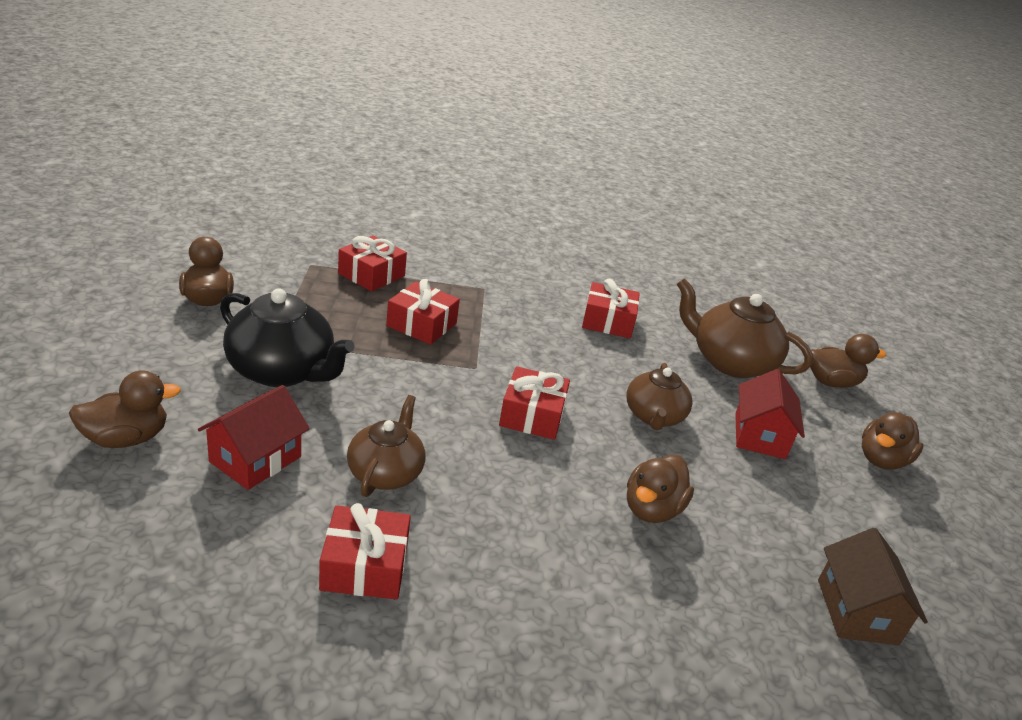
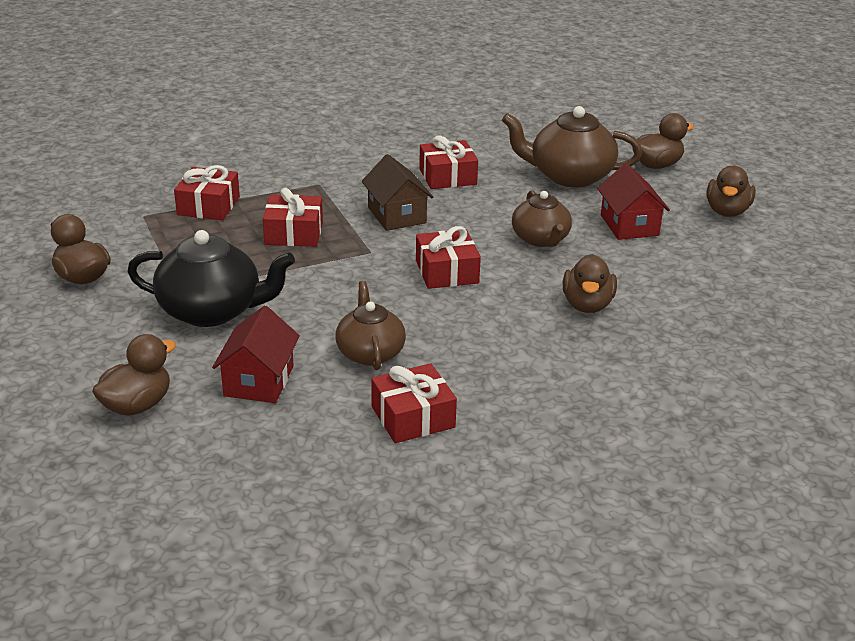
camera: 20 degrees left, 0 degrees up
brown house [818,528,928,645] -> brown house moved to [362,154,434,231]

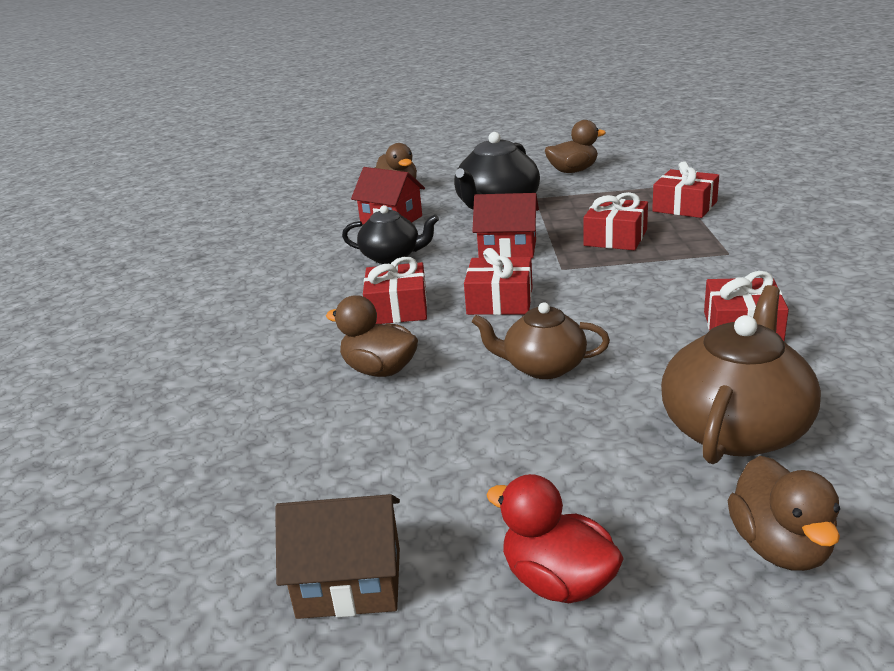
camera: 115 degrees right, 5 degrees down
brown teapot [336,281,406,370] -> black teapot [342,205,439,264]
brown house [362,154,434,231] -> brown house moved to [275,494,400,619]
red gift [371,363,457,443] -> red gift moved to [363,257,427,324]
red house [597,163,670,240] -> red house moved to [472,193,539,258]
brown duck [706,166,756,217] -> red duck [486,474,624,603]

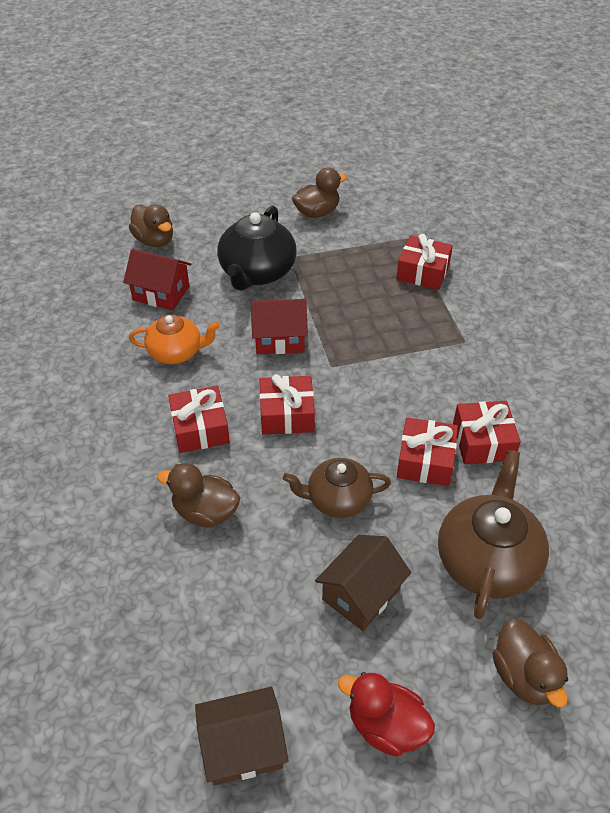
camera: 15 degrees left, 20 degrees up
black teapot [342,205,439,264] -> orange teapot [129,314,220,364]
red gift [583,192,648,250] -> red gift moved to [397,417,458,486]
none -> brown house [315,535,411,631]

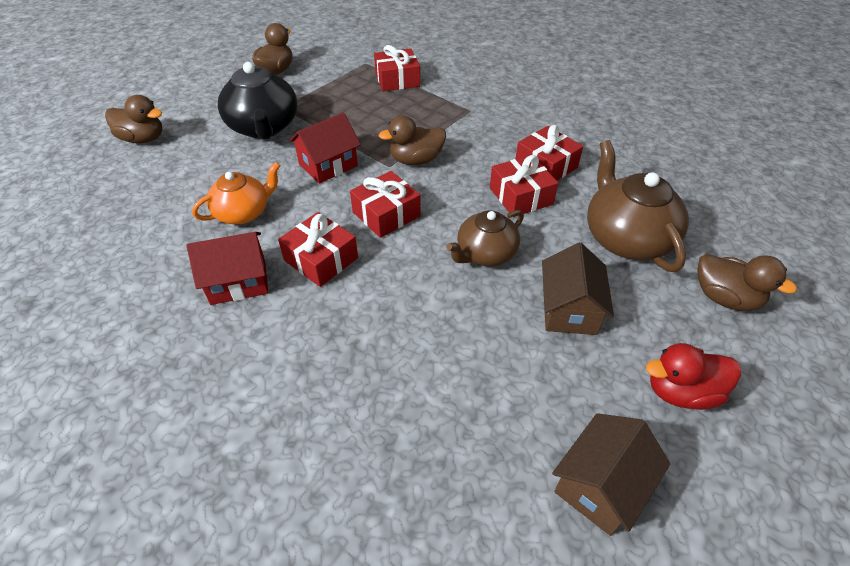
camera: 35 degrees left, 0 degrees up
red house [123,249,191,310] -> red house moved to [186,232,268,305]
brown duck [157,463,240,528] -> brown duck moved to [379,115,446,165]

